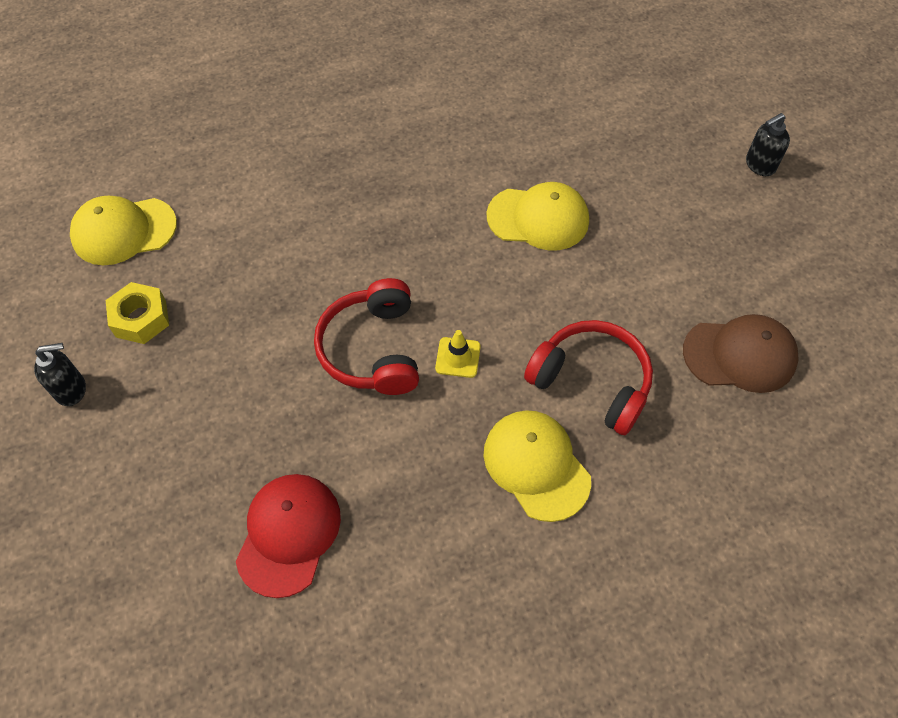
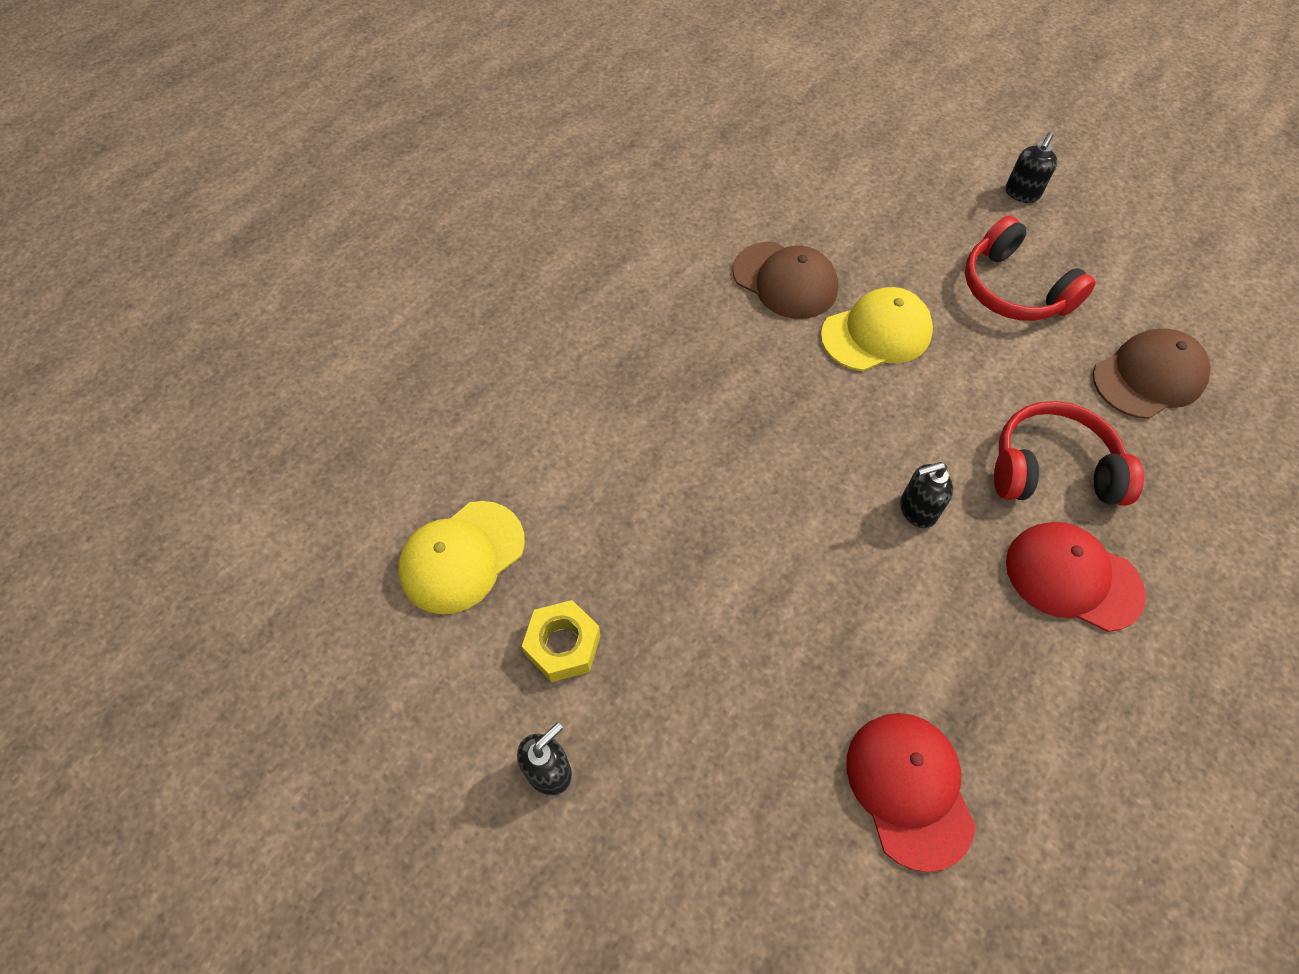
camera: 30 degrees left, 0 degrees up
red headphones [314,278,419,395] -> red headphones moved to [965,216,1096,321]
yellow traffic cone [435,330,481,378] -> black soap dispenser [900,462,953,528]
yellow cap [483,410,591,522] -> red cap [1006,522,1146,632]
none -> brown cap [733,242,838,319]

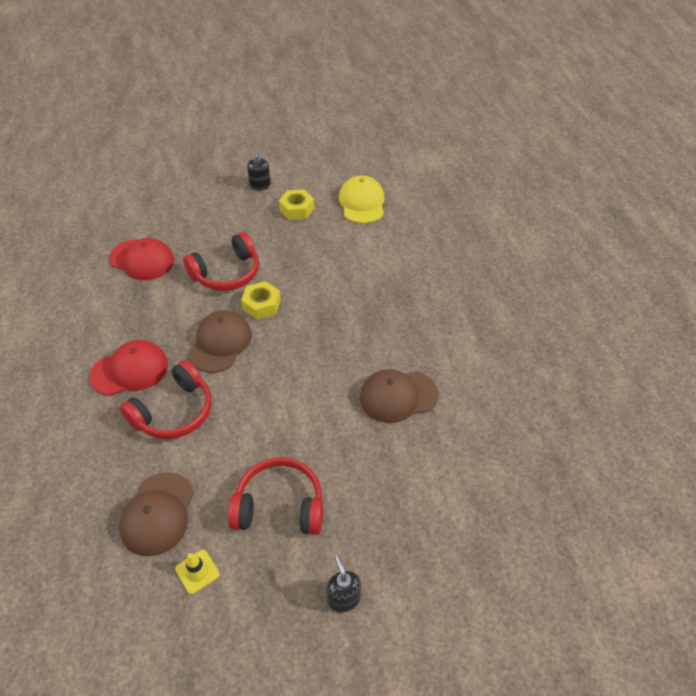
camera: 130 degrees right, 10 degrees down
yellow cap [821,287,933,371] -> none
black soap dispenser [900,462,953,528] -> brown cap [188,310,252,373]
none -> yellow traffic cone [175,550,220,594]
none -> red headphones [183,232,259,291]
none -> yellow nut [241,281,281,320]

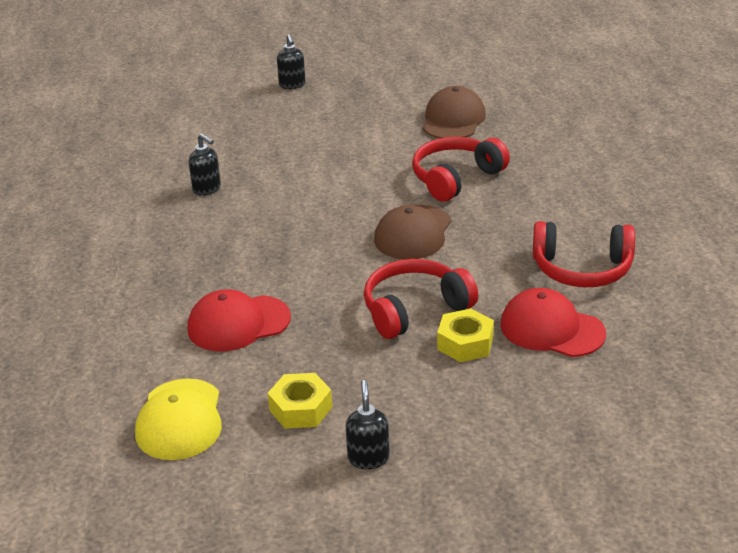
camera: 175 degrees left, 15 degrees down
red cap [89,340,168,396] -> red cap moved to [187,290,291,351]
yellow traffic cone [175,550,220,594] -> none
red headphones [228,457,323,535] -> red headphones moved to [533,221,635,287]
yellow nut [241,281,281,320] -> yellow nut moved to [437,308,494,362]
brown cap [360,369,439,423] -> black soap dispenser [189,134,221,196]

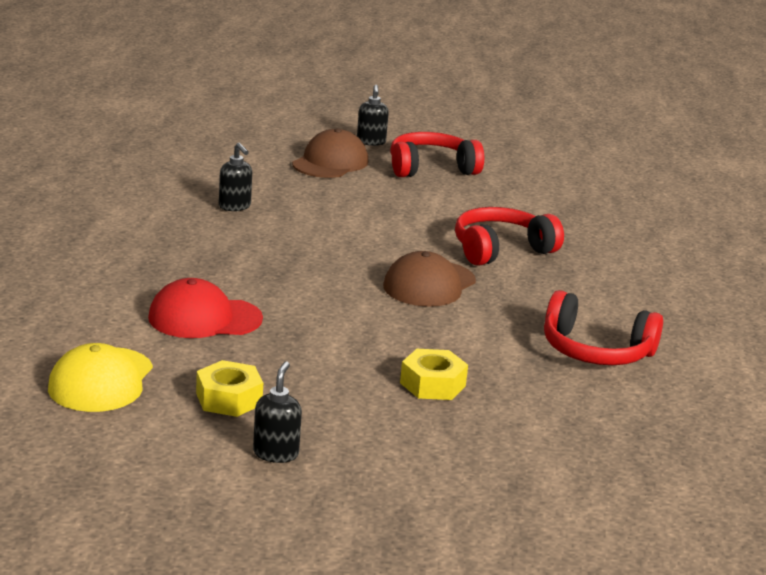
camera: 10 degrees right, 10 degrees down
red headphones [364,259,478,339] -> red headphones moved to [390,132,484,177]
brown cap [423,86,486,139] -> brown cap moved to [292,128,368,178]
red cap [501,288,606,357] -> none

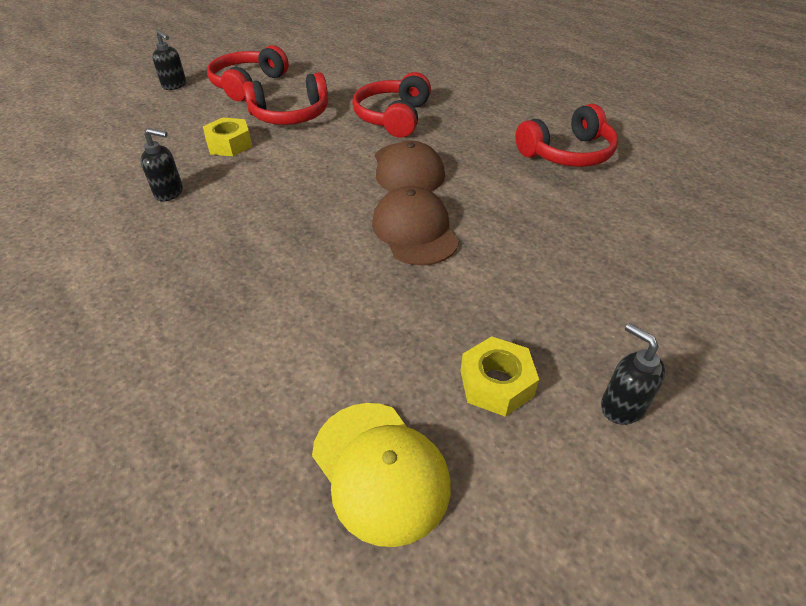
camera: 45 degrees left, 20 degrees up
red cap [148,278,263,338] -> none
brown cap [292,128,368,178] -> brown cap moved to [372,186,459,266]
yellow nut [400,349,468,400] -> yellow nut moved to [203,118,252,156]
none -> red headphones [243,72,328,125]

